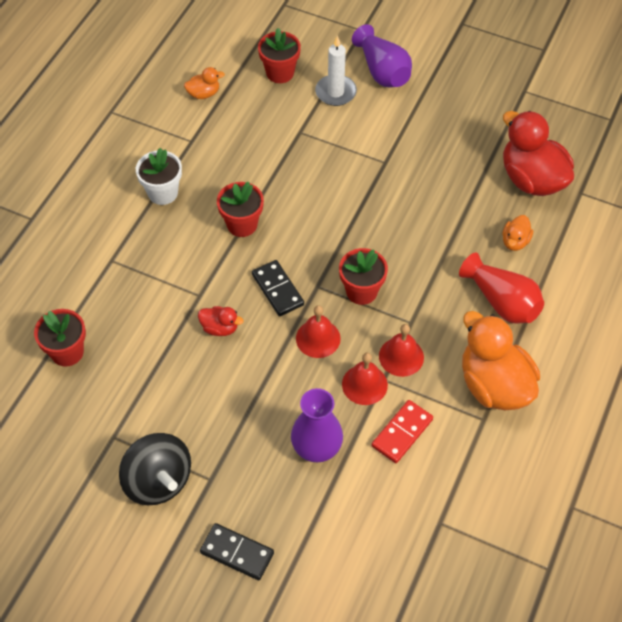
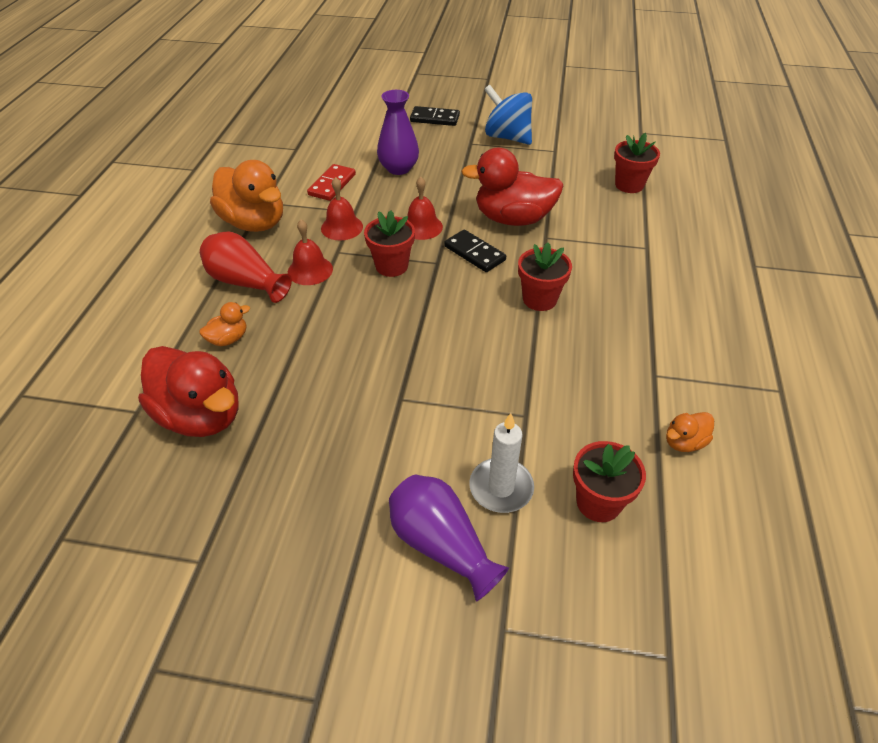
camera: 165 degrees right, 10 degrees down
black spinning top [119,433,191,505] -> blue spinning top [484,85,532,145]
white flower pot [136,148,182,205] -> none
red duck [198,306,243,336] -> red duck [461,148,564,226], size x2.19
red bell [342,353,388,405] -> red bell moved to [288,220,333,285]
orange duck [502,215,533,251] -> orange duck turned 45 degrees clockwise [199,302,250,346]

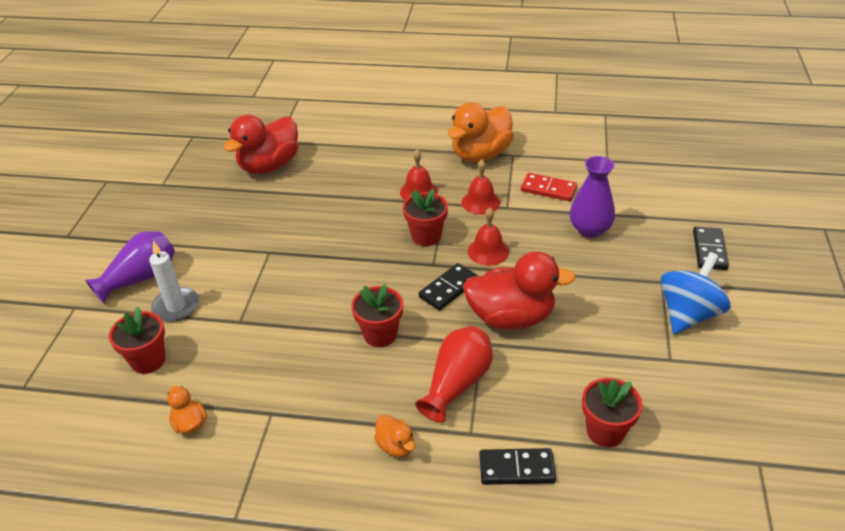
camera: 90 degrees right, 5 degrees down
orange duck [199,302,250,346] -> orange duck moved to [374,414,415,457]
red vase [200,231,292,303] -> red vase moved to [415,326,493,423]
red duck [461,148,564,226] -> red duck turned 90 degrees clockwise [463,251,576,330]
none -> black domino [479,448,556,485]

